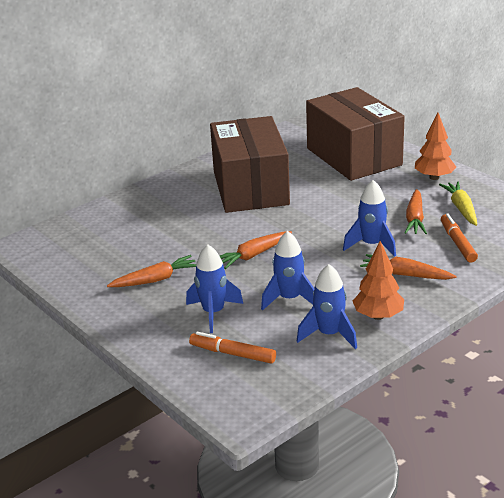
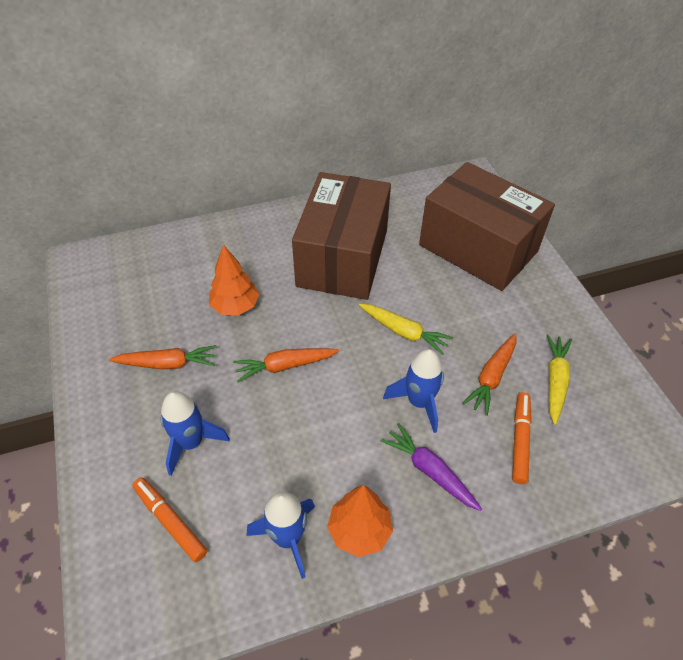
camera: 20 degrees right, 20 degrees up
blue rocket [261,231,314,311] -> none
brown box [306,87,405,181] -> brown box turned 45 degrees counterclockwise [419,162,555,291]
orange carrot [360,254,457,280] -> purple carrot [381,423,482,511]
orange tree [415,113,456,180] -> orange tree moved to [209,245,259,315]
none -> yellow carrot [359,304,453,355]

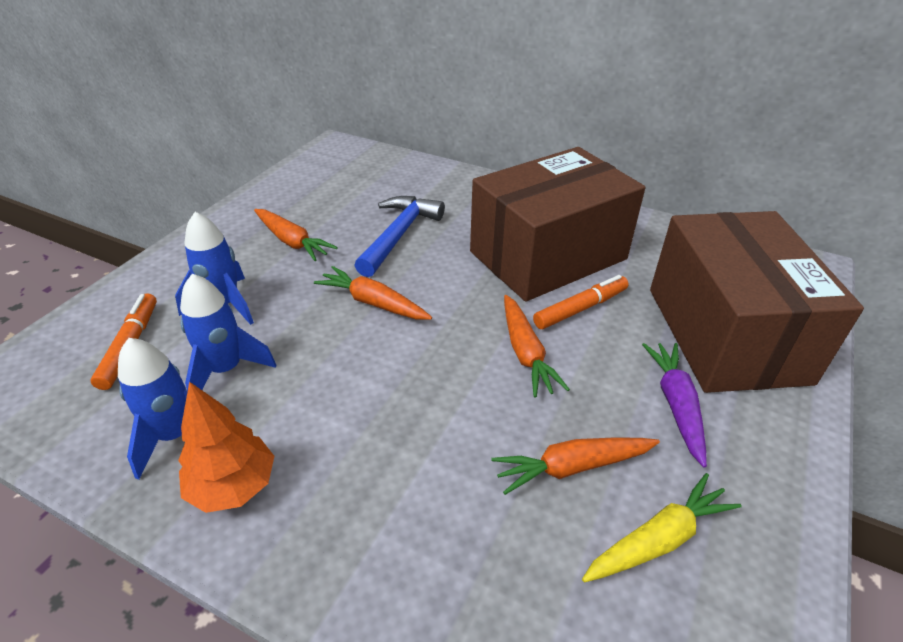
camera: 45 degrees right, 10 degrees down
orange tree [209,245,259,315] -> blue hammer [354,196,445,277]
yellow carrot [359,304,453,355] -> orange carrot [504,295,570,397]
purple carrot [381,423,482,511] -> purple carrot moved to [642,343,707,467]
blue rocket [383,349,444,433] -> blue rocket moved to [180,274,276,391]
orange marker [512,392,532,484] -> orange marker moved to [533,275,629,329]

